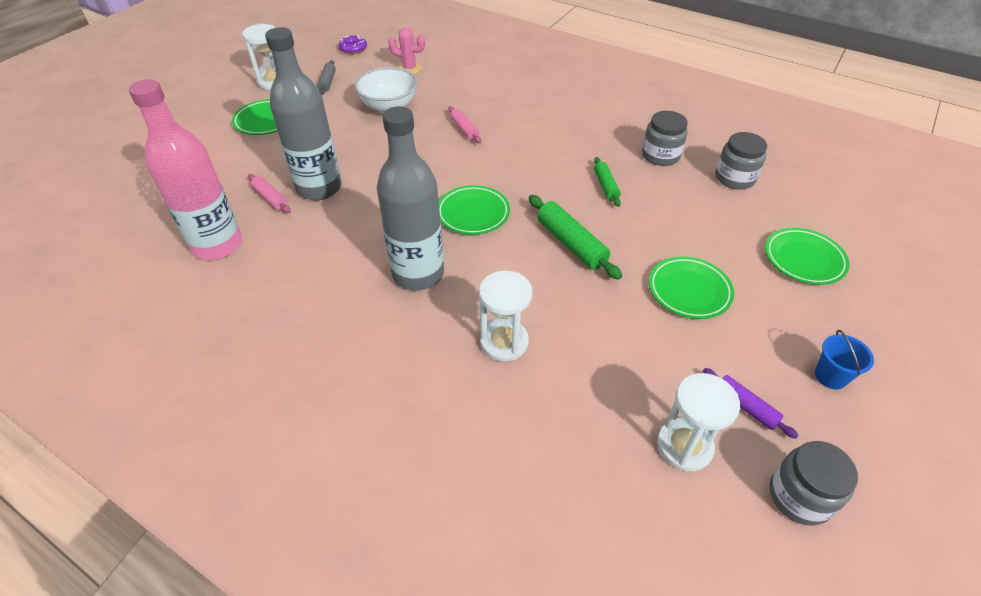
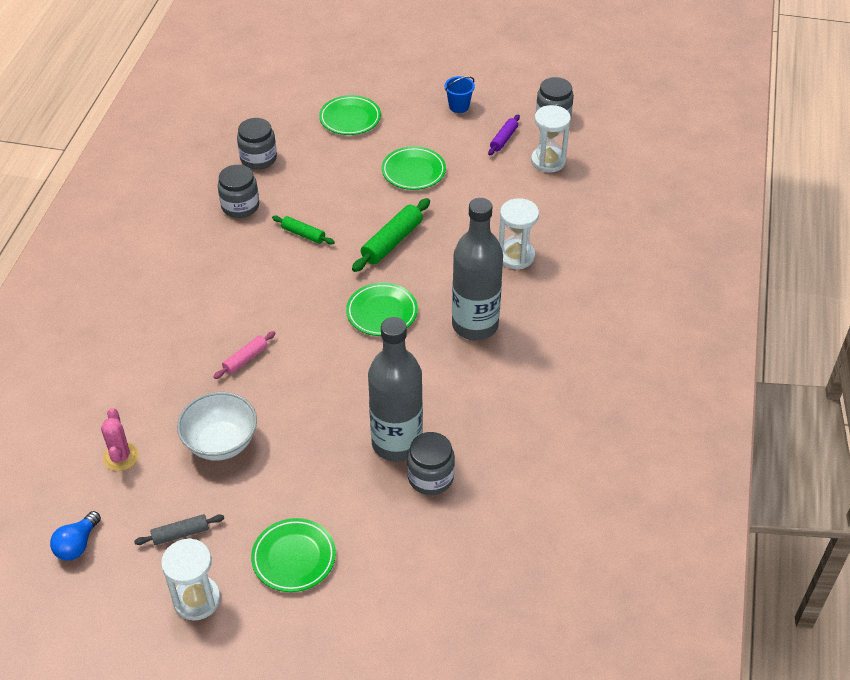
camera: 110 degrees left, 0 degrees up
pink bottle [129,79,242,260] -> none
pink rolling pin [248,174,291,213] -> grey jar [407,432,455,495]
purple donut [339,36,367,54] -> blue light bulb [50,511,101,561]
green rolling pin [594,157,621,207] -> green rolling pin turned 60 degrees clockwise [272,216,335,244]

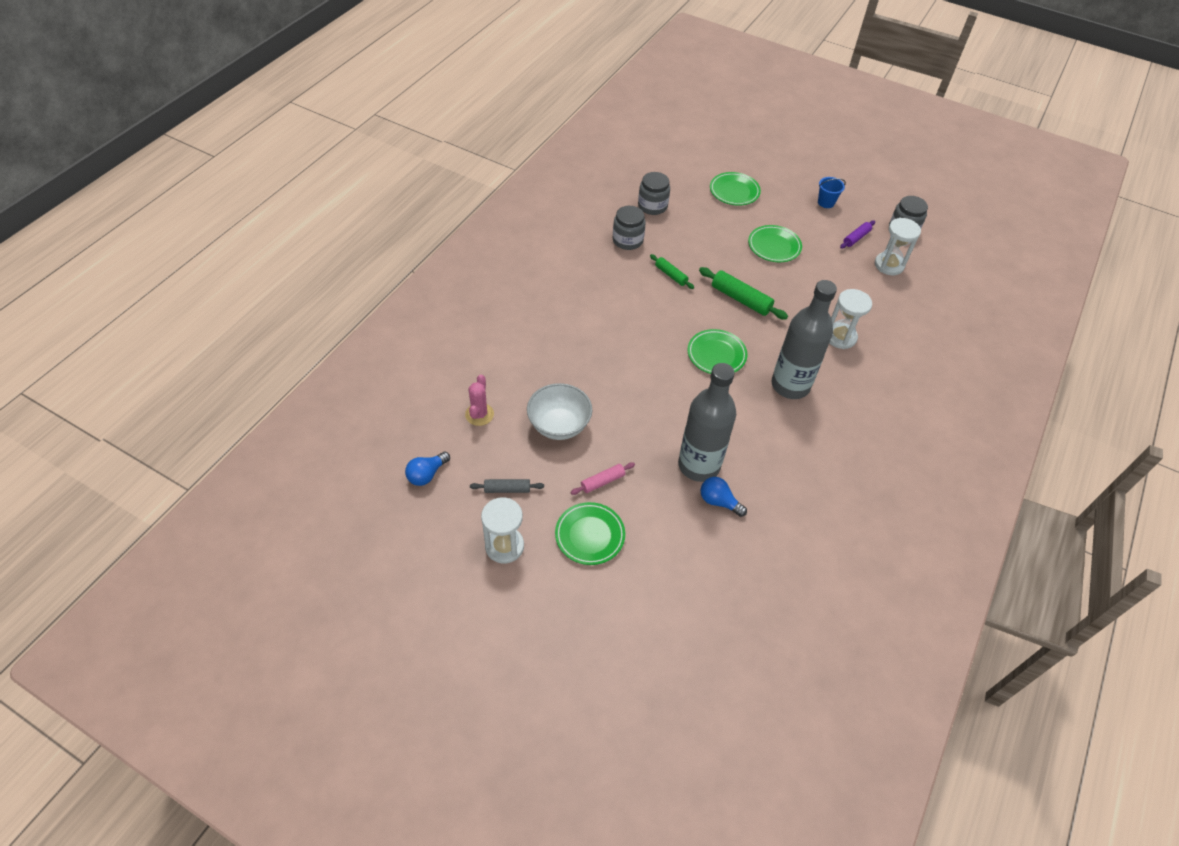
camera: 15 degrees right, 5 degrees up
pink rolling pin [214,331,275,379] -> pink rolling pin moved to [570,462,635,495]
green rolling pin [352,198,430,272] -> green rolling pin turned 75 degrees clockwise [699,267,788,320]
grey jar [407,432,455,495] -> blue light bulb [701,477,747,517]

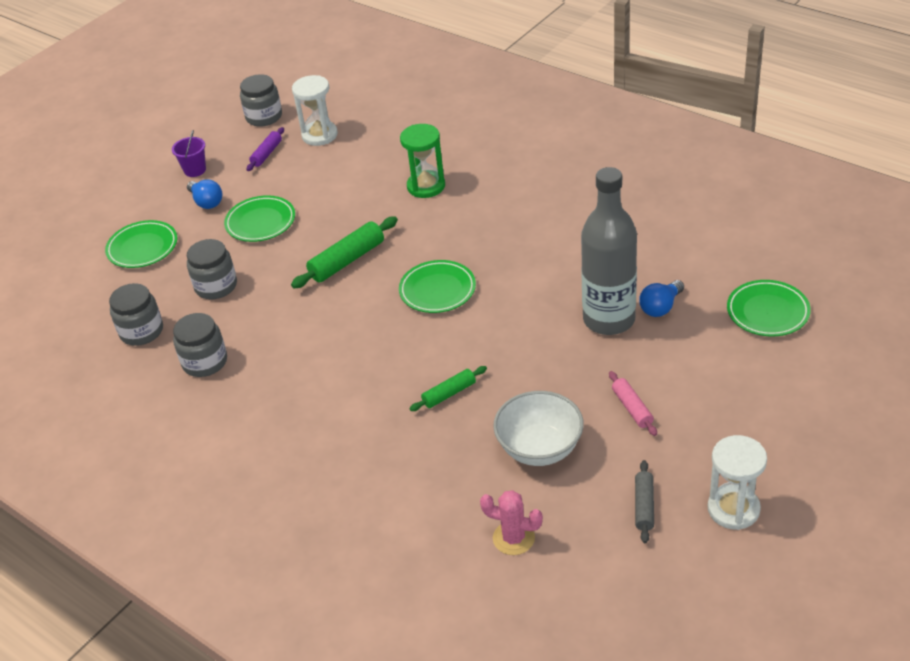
camera: 75 degrees left, 10 degrees down
blue light bulb [405,452,450,486] -> blue light bulb moved to [187,179,222,209]
green plate [555,502,625,565] -> green plate moved to [727,280,811,337]
green rolling pin [650,254,694,289] -> green rolling pin moved to [409,366,487,411]
grey bottle [771,280,837,399] -> none
blue bucket [818,177,846,208] -> purple bucket [172,130,206,177]
white hourglass [830,289,872,349] -> green hourglass [400,124,445,198]
purple rolling pin [840,220,875,249] -> purple rolling pin turned 60 degrees clockwise [247,127,284,171]
none -> grey jar [187,239,237,299]

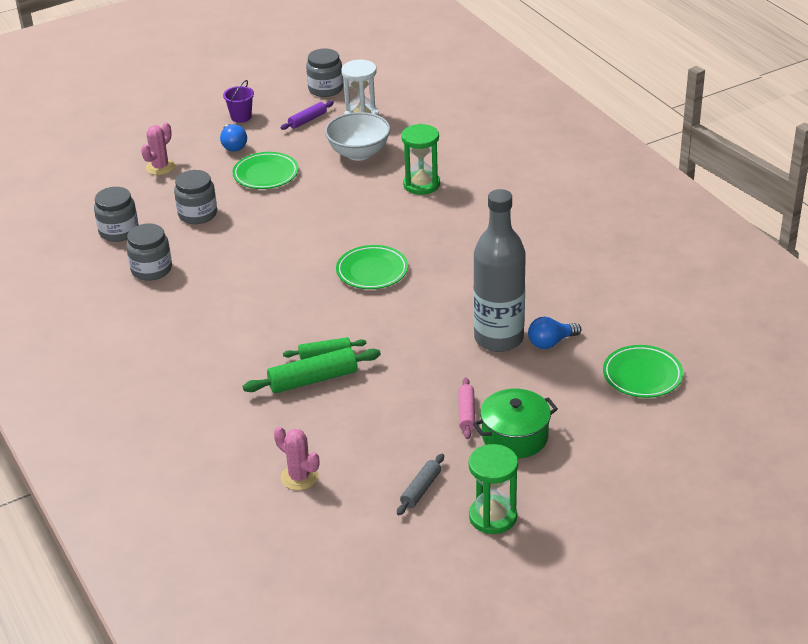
camera: 20 degrees right, 5 degrees down
green plate [105,220,177,268] -> pink cactus [141,123,175,175]
green rolling pin [291,216,398,288] -> green rolling pin moved to [243,347,381,393]
white bowl [493,391,584,466] -> white bowl moved to [325,112,390,161]
white hourglass [708,435,767,530] -> green hourglass [469,444,518,534]
none -> green pot [473,388,558,459]

